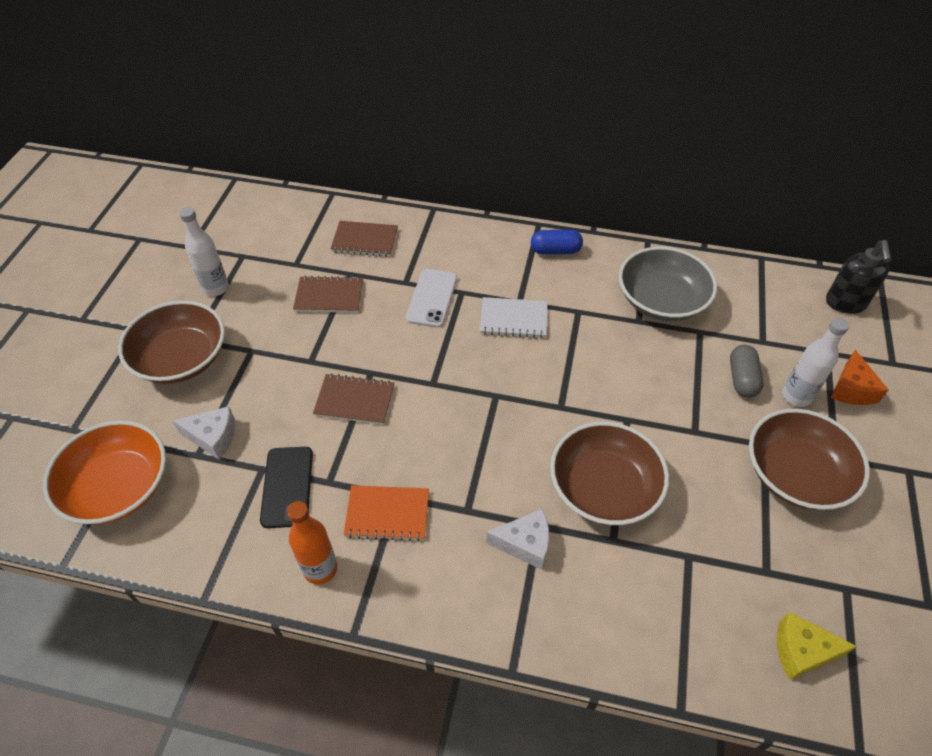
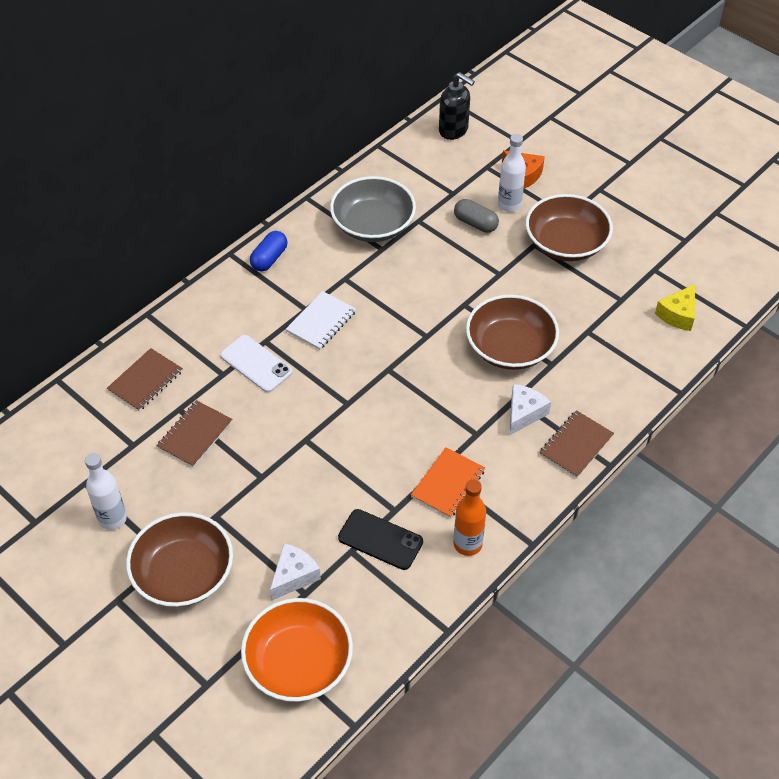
camera: 60 degrees left, 0 degrees up
brown notebook [313,373,394,425] -> brown notebook moved to [539,410,614,478]

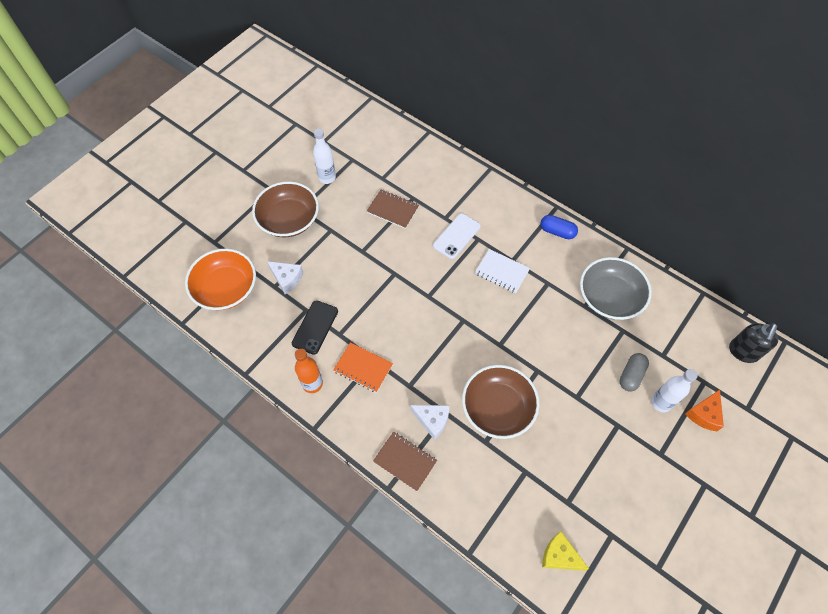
camera: 85 degrees right, 10 degrees up
brown notebook [107,348,183,411] -> none
brown bowl [526,194,613,261] -> none

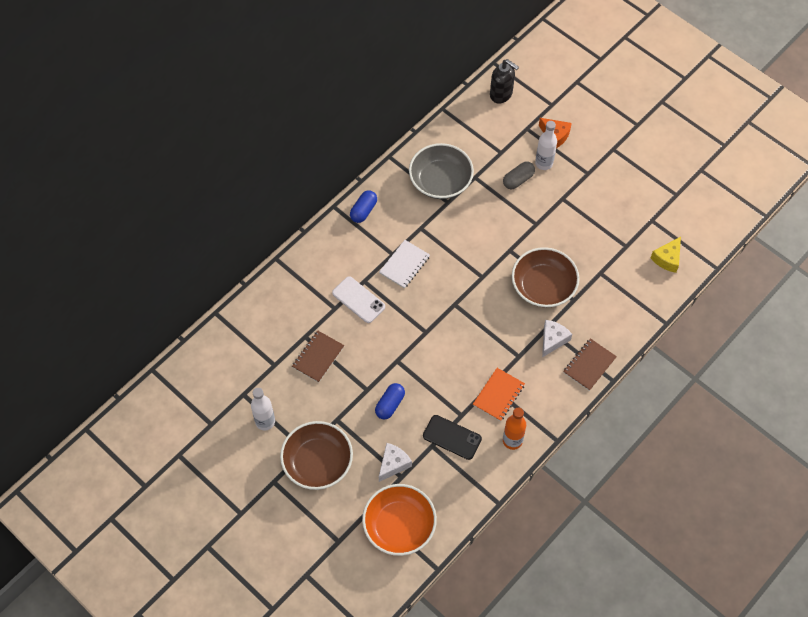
camera: 85 degrees left, 0 degrees up
grey capsule [620,353,649,392] -> grey capsule turned 75 degrees counterclockwise [503,161,535,189]
none -> blue capsule [375,383,405,420]

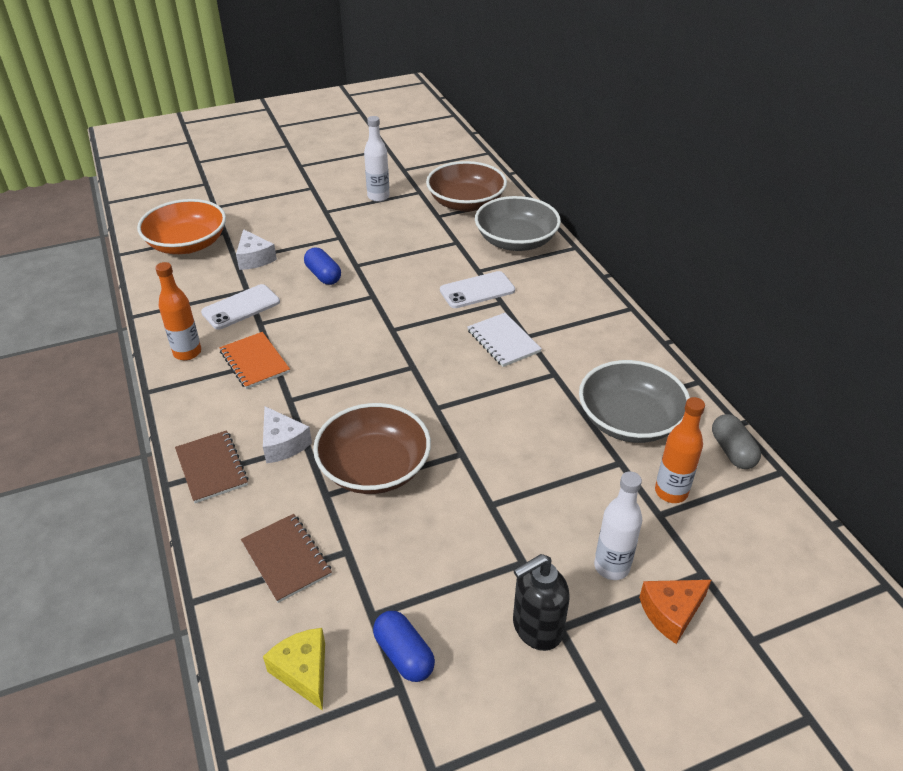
camera: 115 degrees right, 20 degrees down
brown bowl [280,421,353,490] -> brown bowl moved to [426,161,507,212]
brown notebook [292,330,344,383] -> brown notebook moved to [241,514,332,603]
blue capsule [350,190,377,223] -> blue capsule moved to [373,611,435,682]
black phone [423,415,482,460] -> white phone [201,284,280,330]
black soap dispenser [490,59,519,104] -> black soap dispenser moved to [513,554,570,651]
grey capsule [503,161,535,189] -> grey capsule moved to [712,414,761,469]
none -> grey bowl [475,196,561,251]
none -> orange bottle [655,397,705,503]

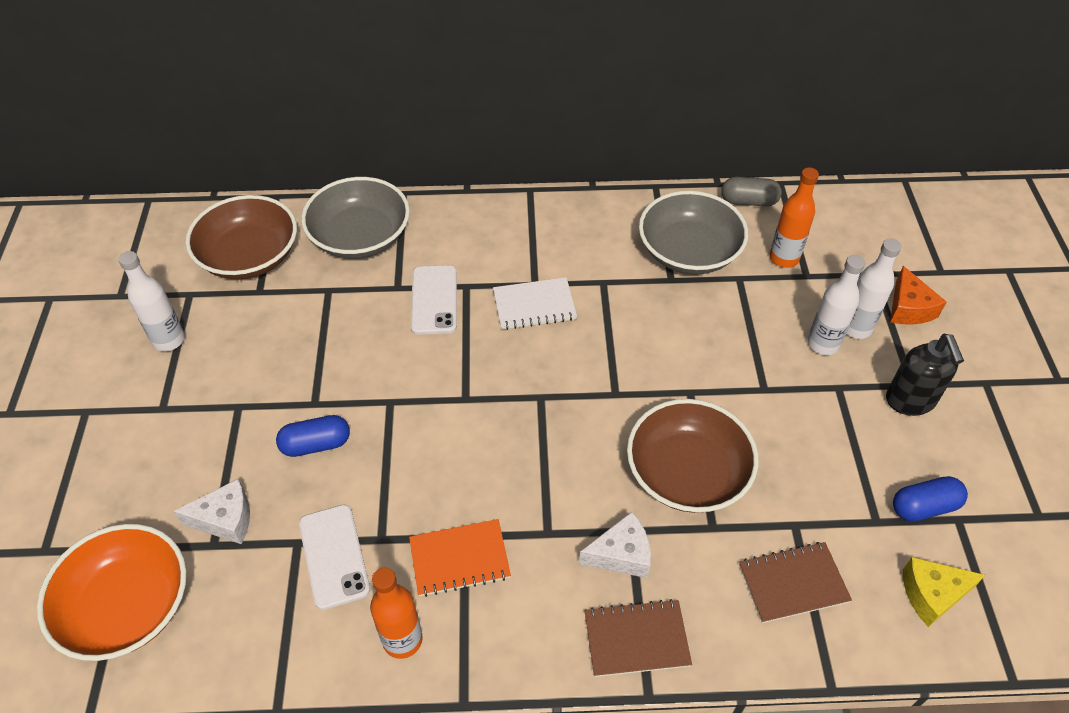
camera: 70 degrees left, 10 degrees up
none -> white bottle [807,255,865,355]

